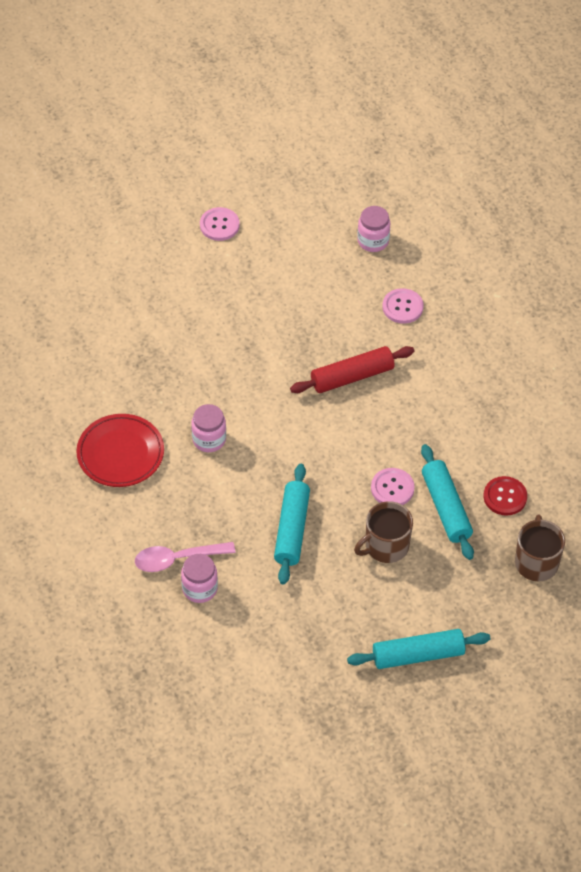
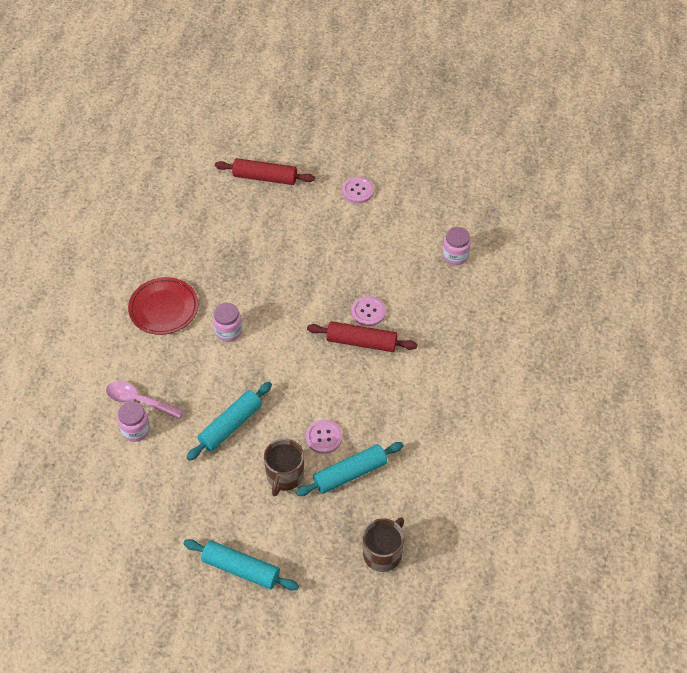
camera: 35 degrees right, 0 degrees up
brown mug [354,501,413,563] -> brown mug turned 75 degrees counterclockwise [264,439,304,497]
pink button [383,288,423,324] -> pink button moved to [351,296,386,326]
turquoise rolling pin [421,444,474,560] -> turquoise rolling pin turned 45 degrees clockwise [296,442,404,496]
red button [484,476,527,516] -> none
none -> red rolling pin [215,158,315,185]

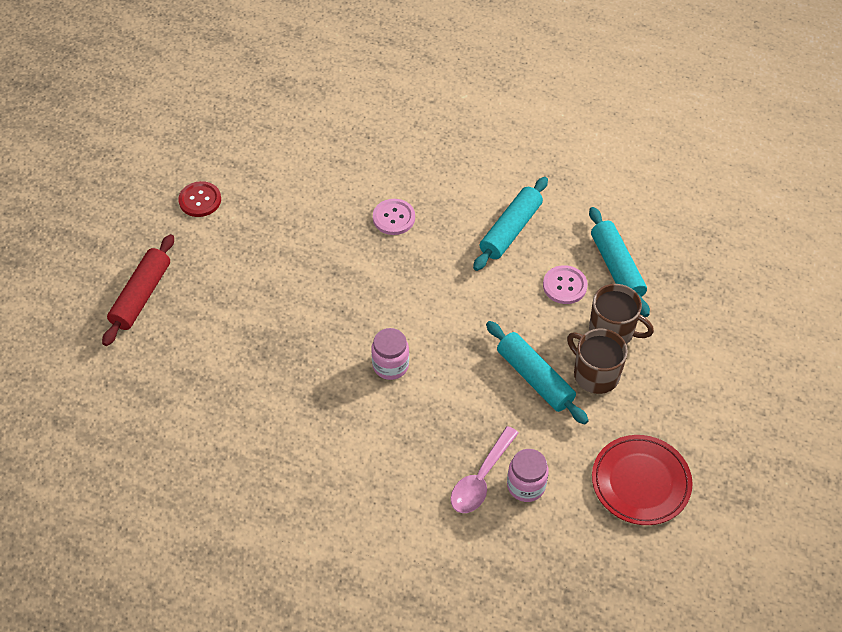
camera: 80 degrees left, 0 degrees up
red plate [128,277,198,335] -> red plate moved to [592,435,693,525]
turquoise rolling pin [183,539,299,591] -> turquoise rolling pin moved to [473,177,548,271]
red rolling pin [307,321,417,352] -> none
pink button [342,177,374,203] -> red button [178,181,221,217]
brown mug [362,517,404,572] -> brown mug moved to [567,329,628,394]
pink jar [443,227,471,265] -> none

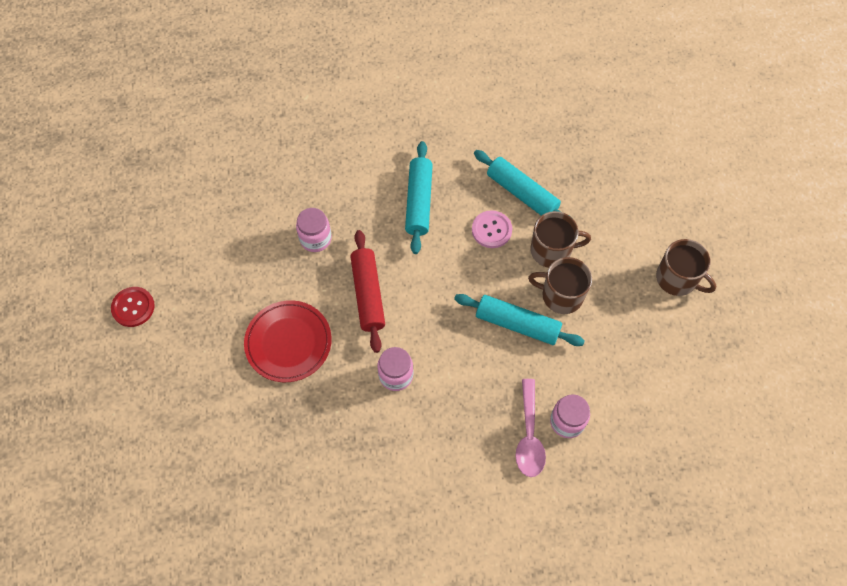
camera: 30 degrees left, 10 degrees up
red rolling pin [102,234,174,346] -> red rolling pin moved to [350,230,385,353]
pink button [373,199,415,235] -> pink jar [296,208,332,252]
red plate [592,435,693,525] -> red plate moved to [244,300,332,382]
none -> brown mug [656,239,716,296]

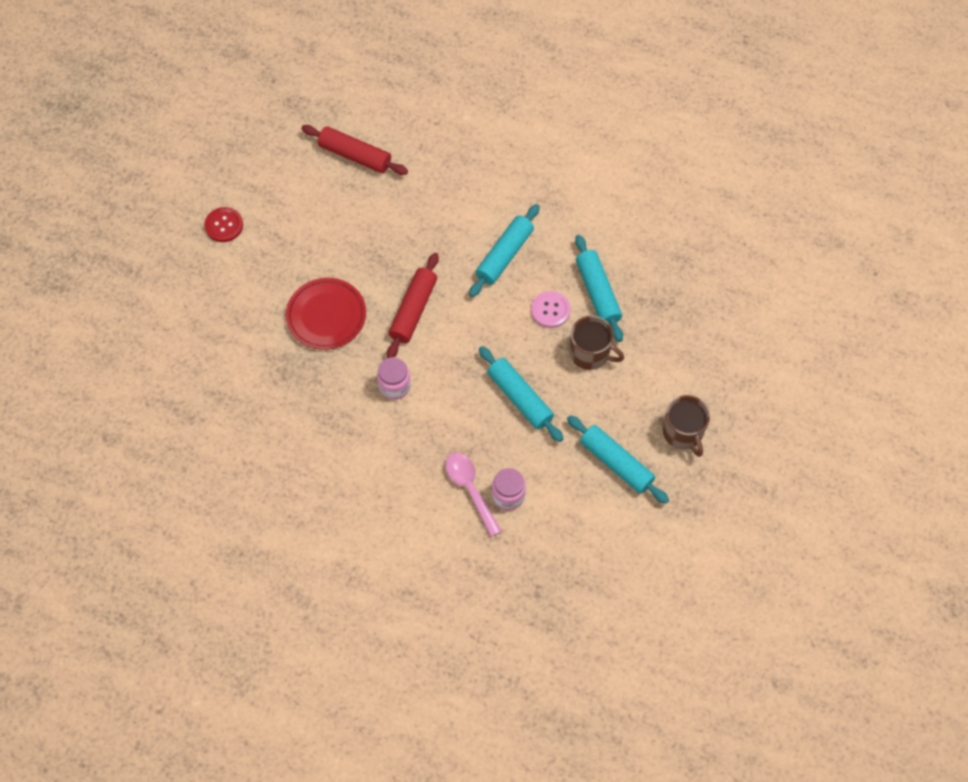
camera: 30 degrees right, 0 degrees up
pink jar [296,208,332,252] -> none
pink spoon [516,379,546,477] -> pink spoon turned 120 degrees clockwise [445,452,502,537]
brown mug [528,257,592,314] -> none
none -> red rolling pin [301,125,408,175]
none -> turquoise rolling pin [567,415,669,504]

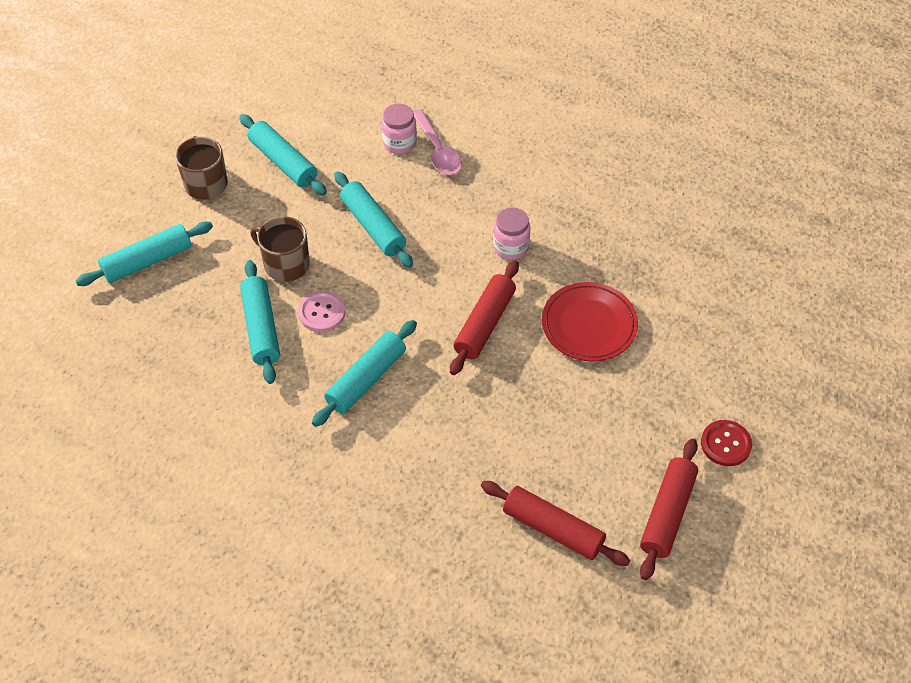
camera: 175 degrees left, 10 degrees down
none -> turquoise rolling pin [76,221,213,286]
none -> red rolling pin [640,438,698,580]

